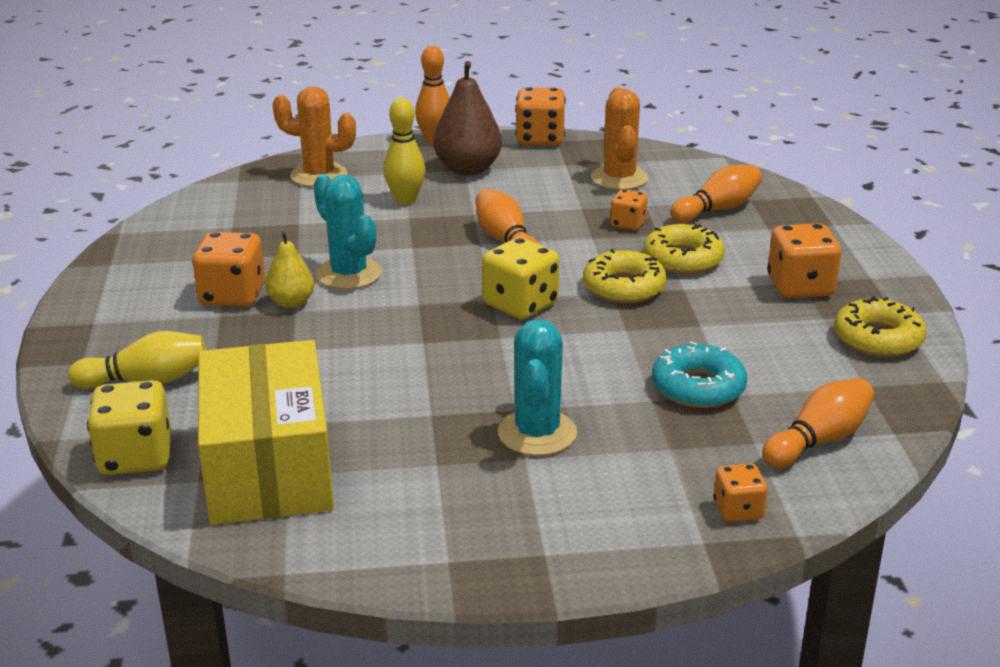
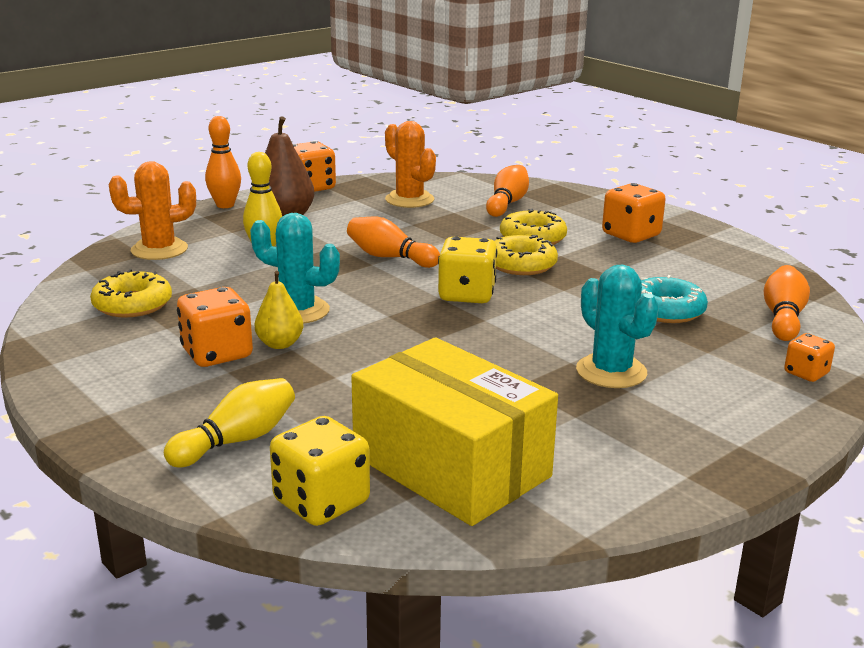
camera: 35 degrees left, 5 degrees down
orange dice [610,189,648,230] -> none
yellow donut [834,296,927,357] -> yellow donut moved to [90,269,172,318]

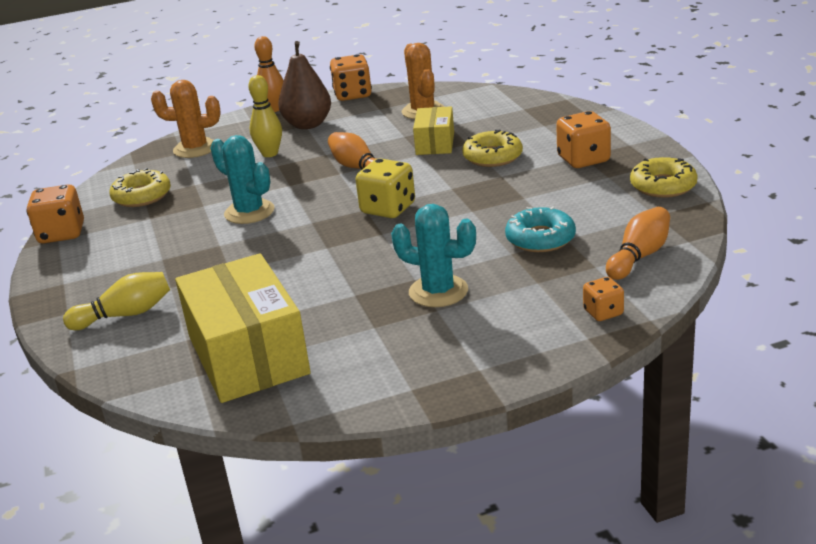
camera: 25 degrees right, 5 degrees up
orange dice [177,287,253,367] -> orange dice moved to [27,185,84,243]
yellow pear [255,271,304,349] -> none
yellow dice [270,416,370,526] -> none
orange bowling pin [486,165,529,217] -> none
yellow donut [494,235,558,275] -> yellow donut moved to [630,157,698,198]
turquoise cactus [576,265,659,388] -> turquoise cactus turned 60 degrees counterclockwise [391,204,476,307]
none -> yellow box [413,106,454,155]

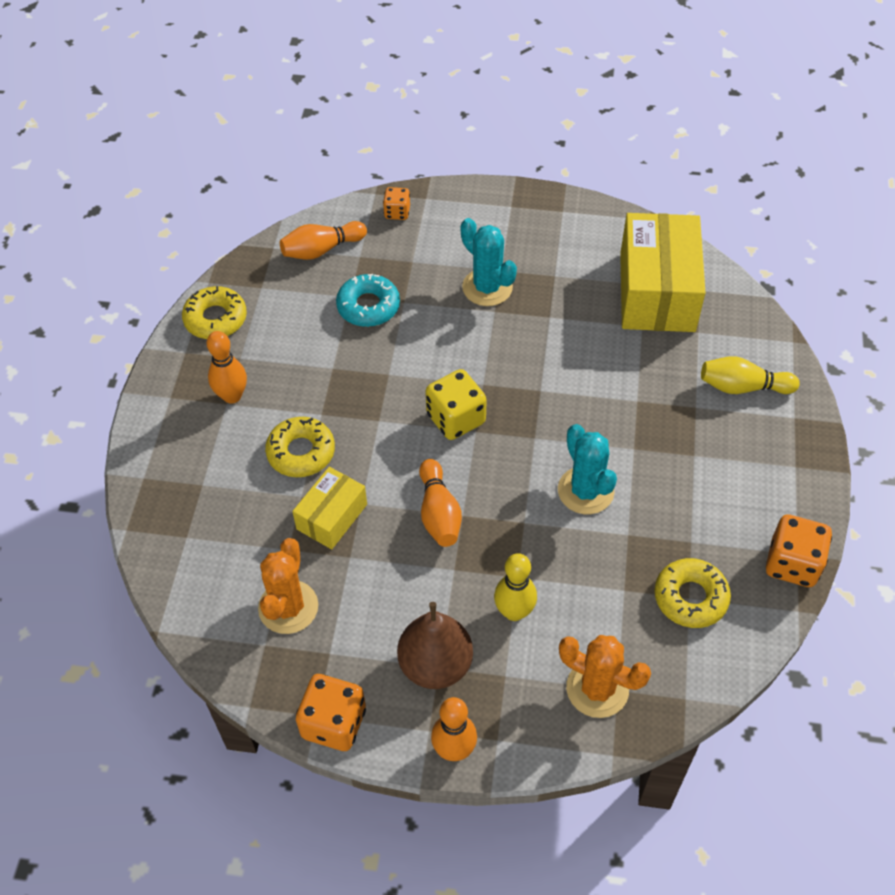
camera: 155 degrees left, 25 degrees up
orange dice [556,111,611,168] -> orange bowling pin [207,331,247,404]

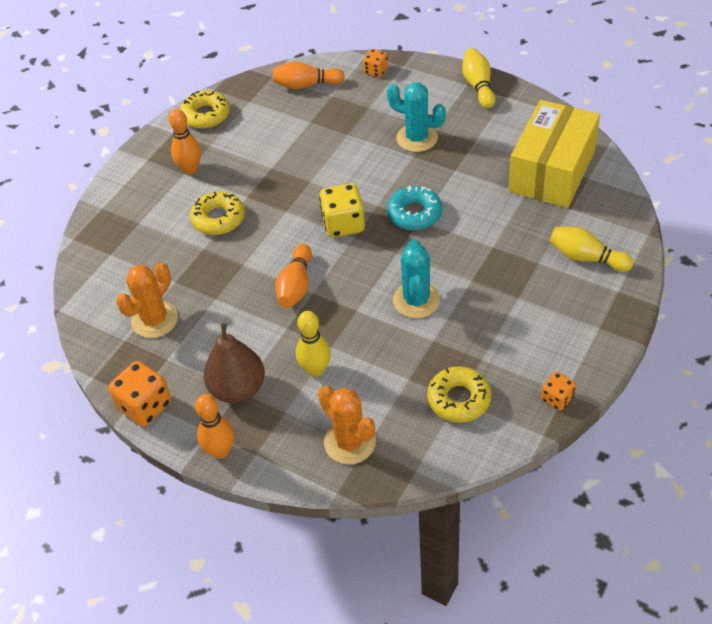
camera: 25 degrees right, 5 degrees down
yellow box [292,467,367,549] -> none
turquoise donut [336,274,400,327] -> turquoise donut moved to [387,186,442,230]
turquoise cactus [461,218,517,306] -> turquoise cactus turned 45 degrees counterclockwise [387,82,446,152]
orange dice [766,515,832,587] -> orange dice [541,372,576,411], size x0.58
none -> yellow bowling pin [462,48,495,109]

